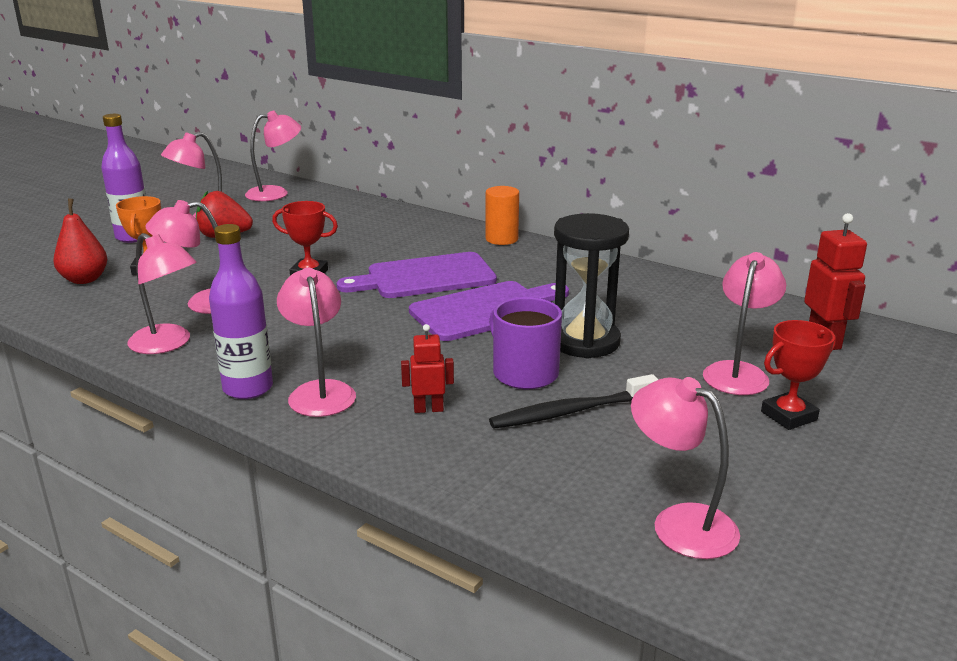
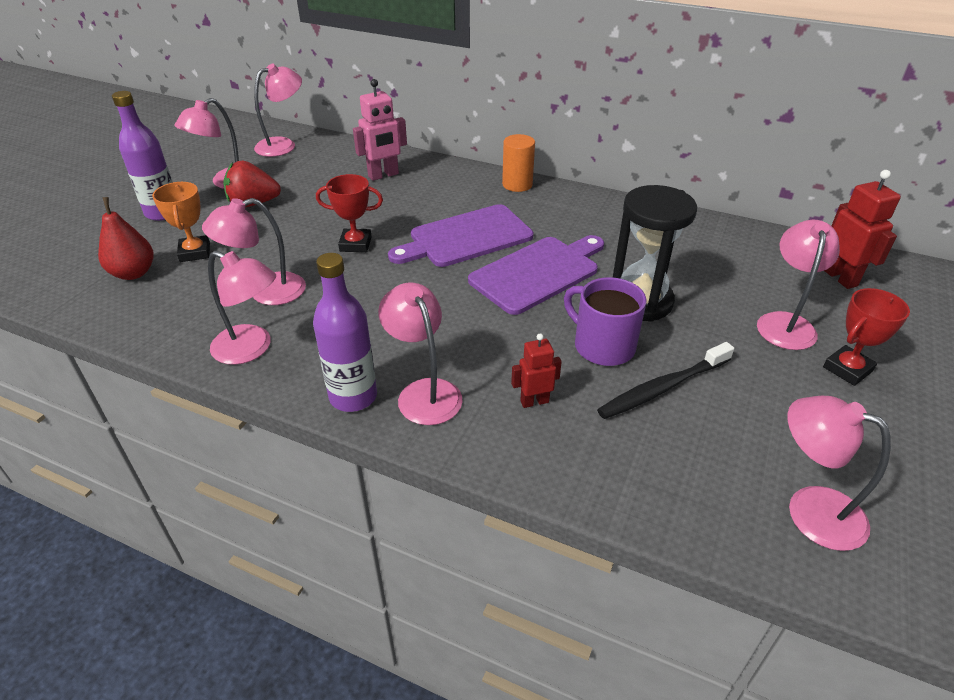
camera: 10 degrees left, 15 degrees up
none -> pink robot [353,79,407,181]

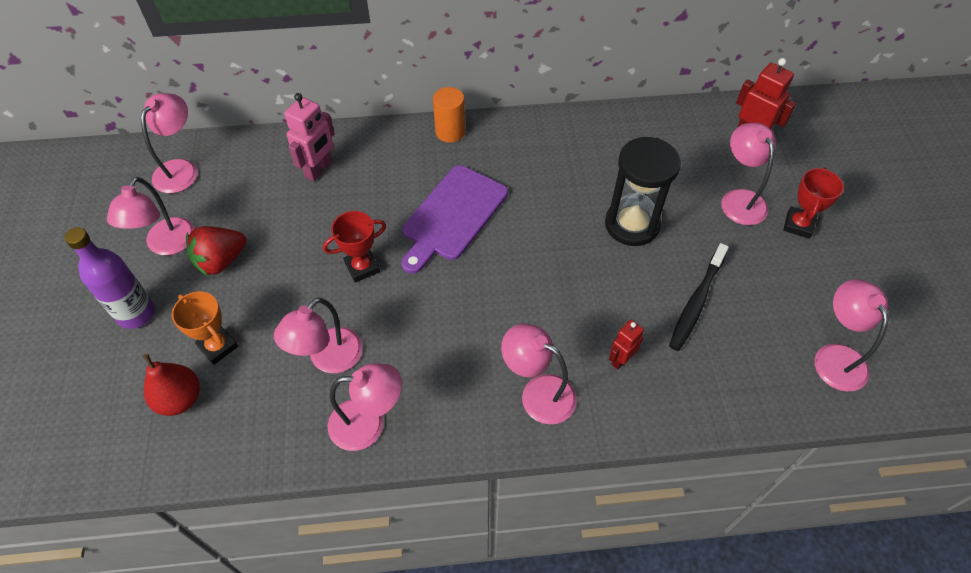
camera: 30 degrees left, 15 degrees up
purple bottle [313,253,377,412] -> none
purple cutting board [468,235,604,315] -> none
purple mug [564,277,647,366] -> none
pink lamp [788,395,891,551] -> pink lamp turned 75 degrees clockwise [815,279,888,392]

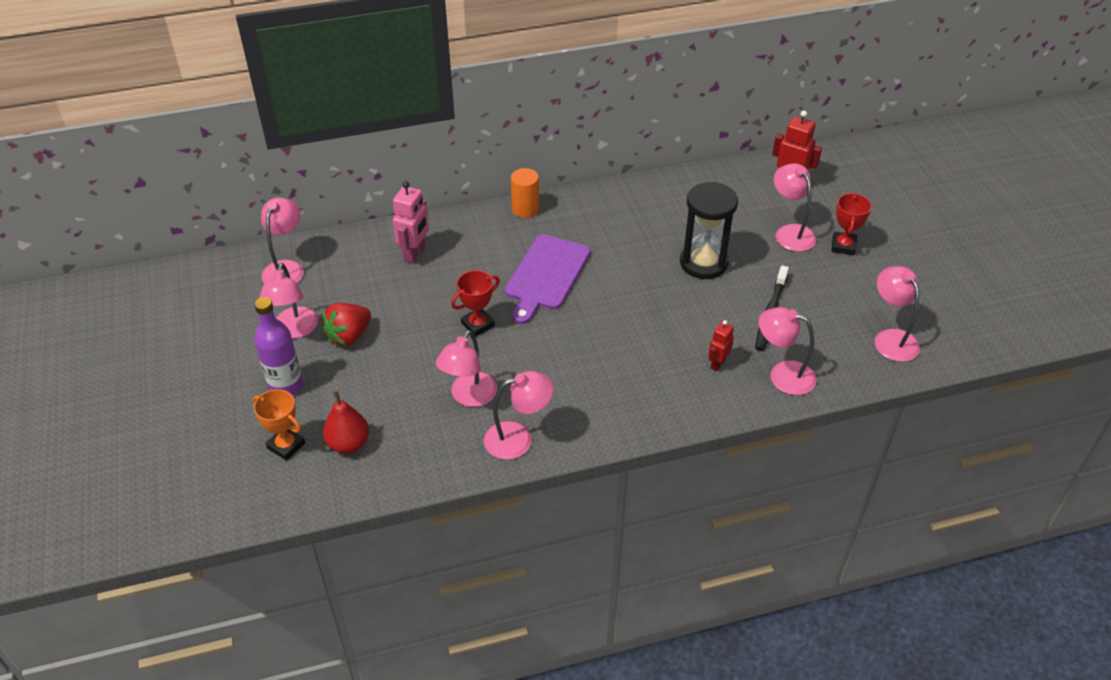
camera: 10 degrees left, 10 degrees down
orange trophy [172,291,238,365] -> orange trophy moved to [253,389,305,461]
pink lamp [501,323,577,424] -> pink lamp moved to [759,307,817,395]

